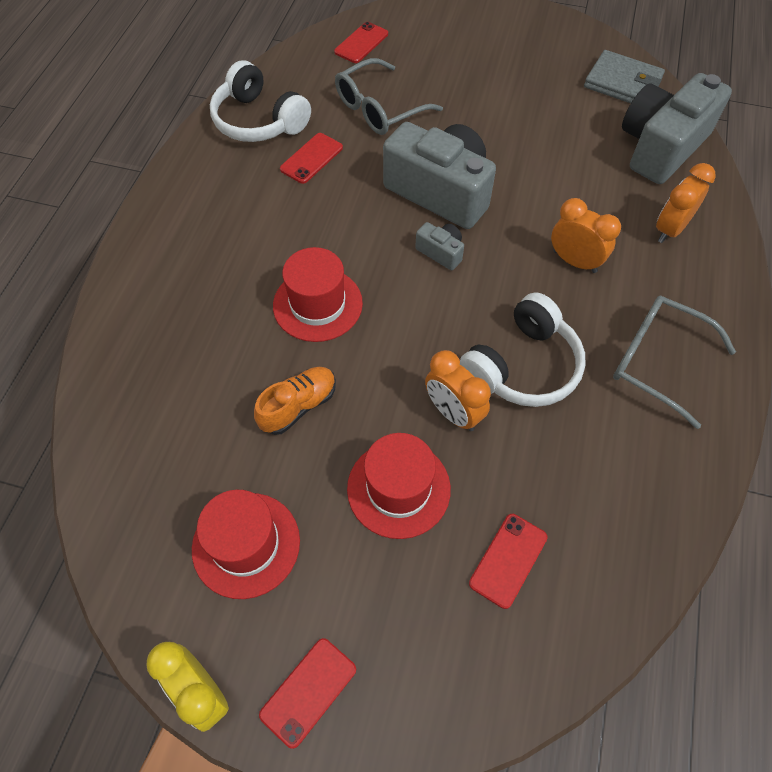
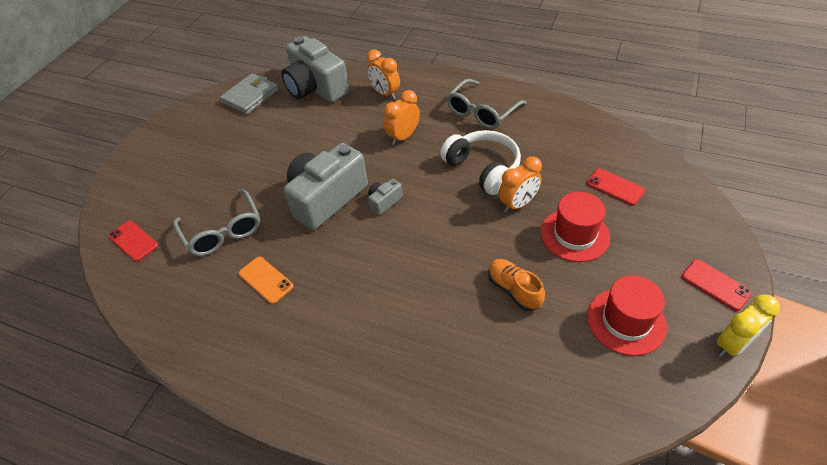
camera: 80 degrees left, 10 degrees down
white headphones [210,60,311,142] -> none
red hat [273,247,363,342] -> none
red phone [280,133,343,184] -> orange phone [238,257,294,304]

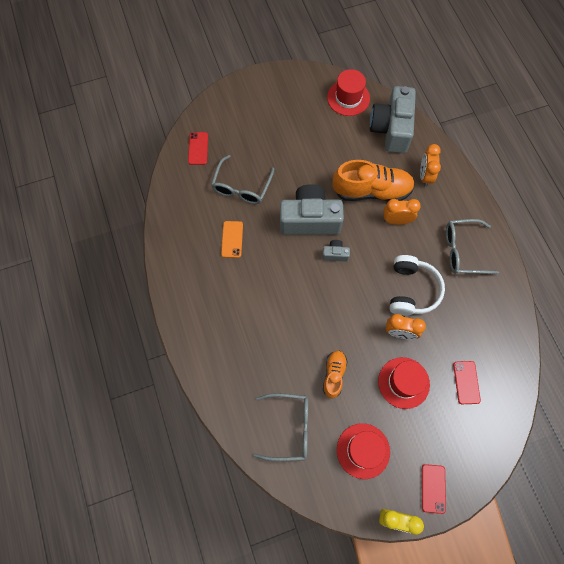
camera: 45 degrees right, 20 degrees up
grey wallet [220,73,279,115] -> red hat [327,69,370,116]
none -> grey glasses [253,393,308,461]
none -> orange shoe [332,160,415,201]

